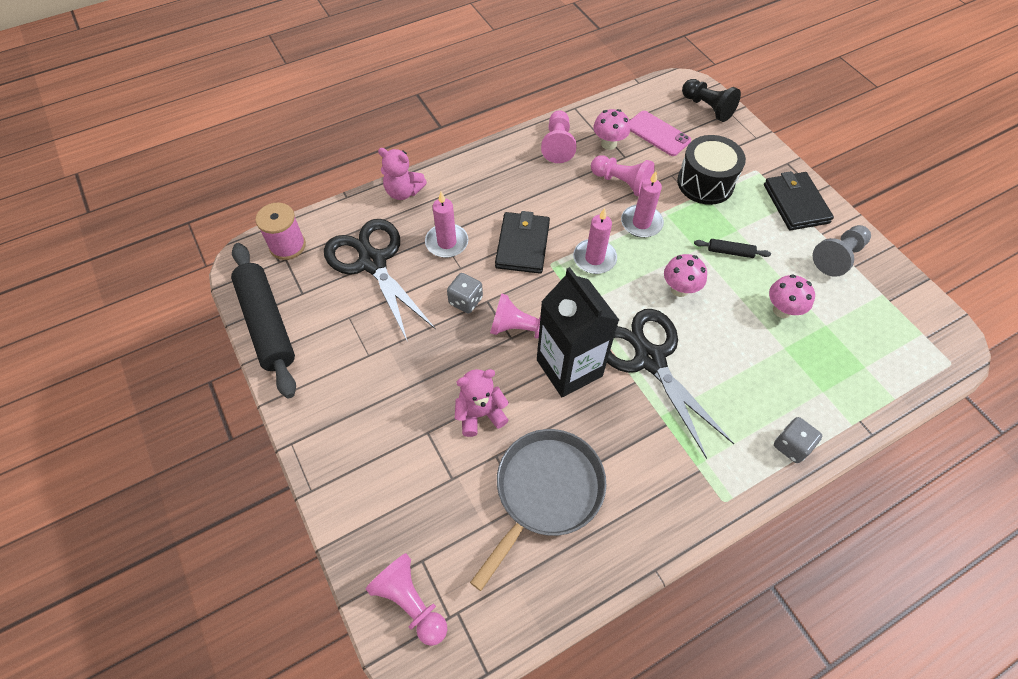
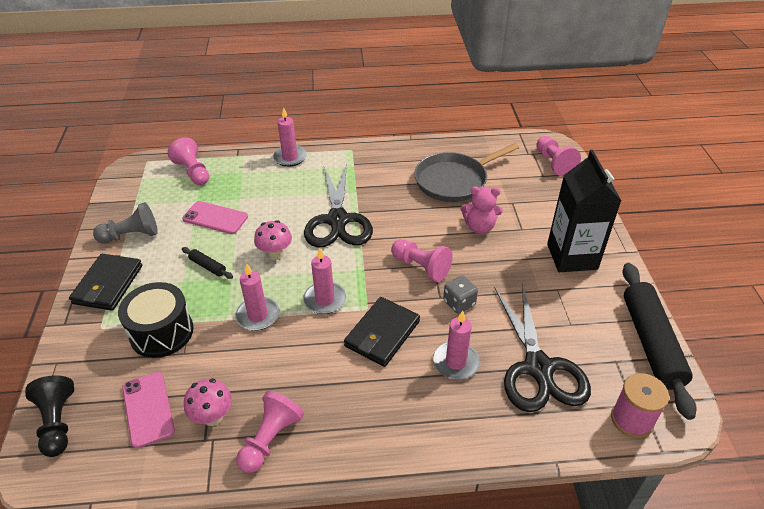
camera: 155 degrees left, 15 degrees down
pink teddy bear [378,148,427,200] -> none
black carton [537,267,619,397] -> black carton moved to [547,150,621,272]
pink pawn [591,155,655,197] -> pink pawn moved to [167,137,209,185]
pink mushroom [769,274,815,318] -> pink phone [182,201,248,234]
grey dice [774,417,822,463] -> pink candle [273,107,307,167]

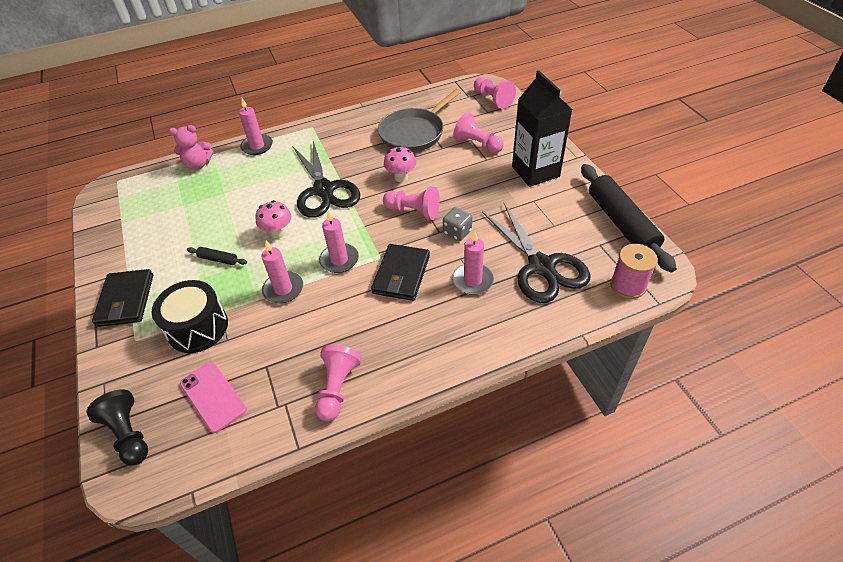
camera: 15 degrees left, 5 degrees up
grey pawn [93,202,158,244] -> none
pink pawn [167,137,209,185] -> pink pawn moved to [453,112,504,153]
pink phone [182,201,248,234] -> none
pink mushroom [184,379,232,426] -> pink mushroom moved to [384,146,416,182]
pink teddy bear [461,186,503,234] -> pink teddy bear moved to [169,125,213,170]

